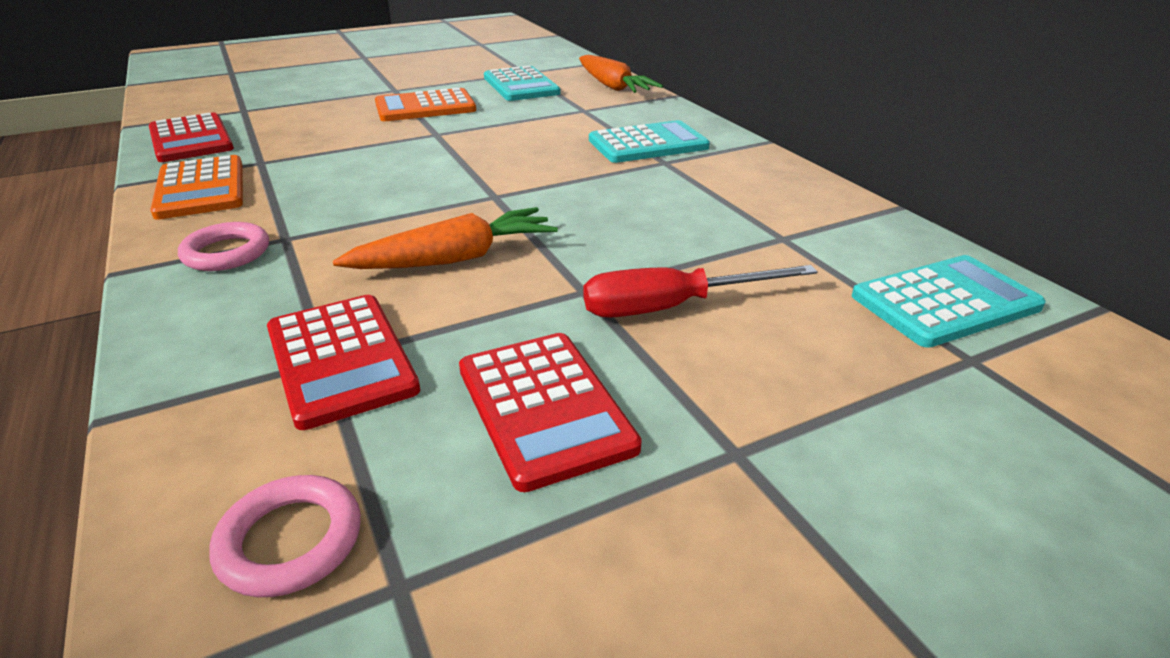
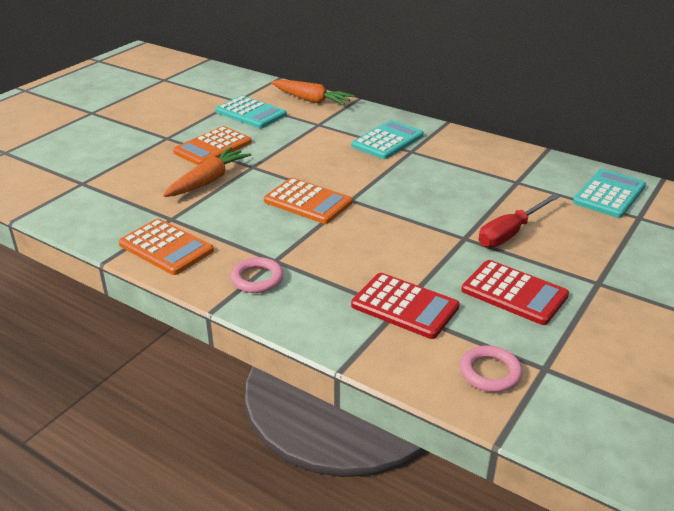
camera: 30 degrees left, 0 degrees up
red calculator [149,113,234,162] -> none
orange carrot [333,207,558,269] -> orange carrot moved to [163,147,251,197]
none -> orange calculator [264,178,352,224]

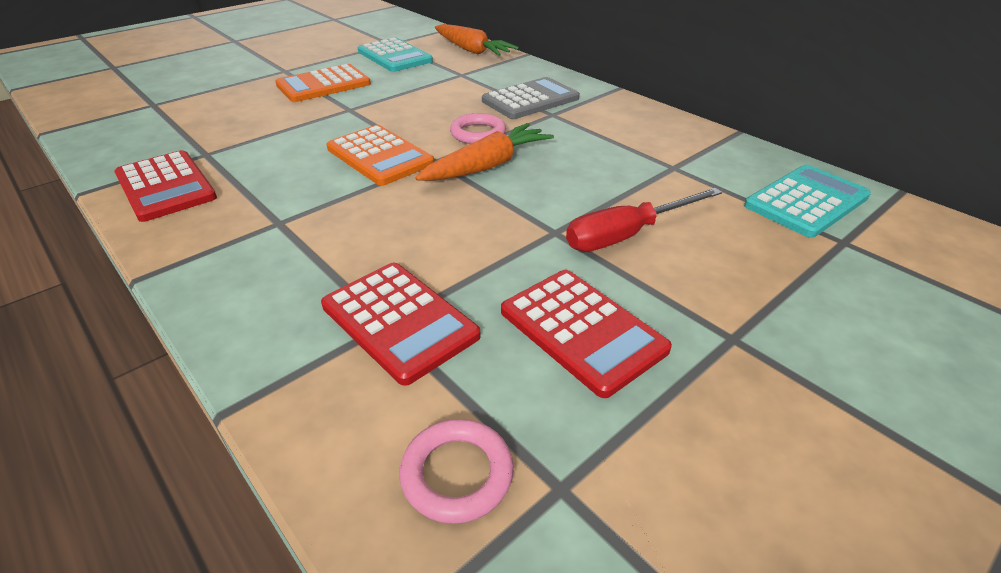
camera: 15 degrees right, 5 degrees up
orange calculator [119,219,214,275] -> red calculator [114,150,217,222]
orange carrot [163,147,251,197] -> orange carrot moved to [415,123,554,181]
pink ring [230,257,283,293] -> pink ring moved to [450,113,506,144]
turquoise calculator [351,120,424,159] -> grey calculator [482,77,580,119]

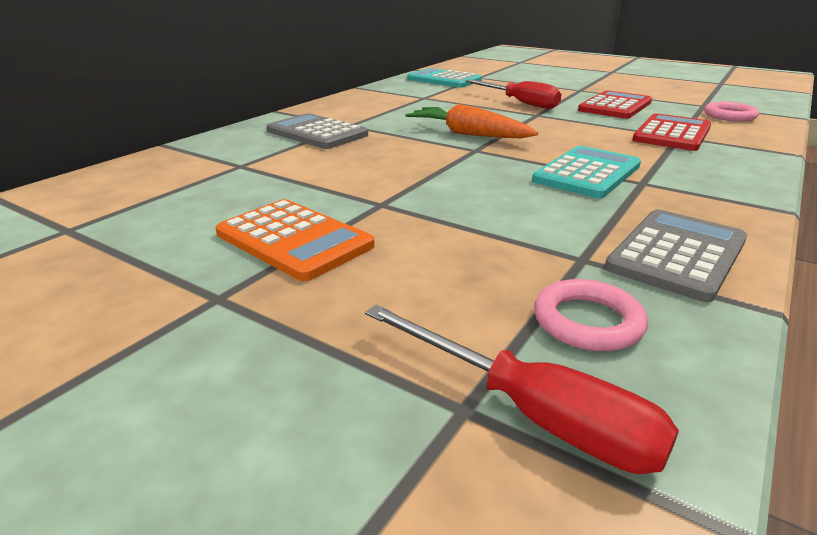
camera: 105 degrees left, 10 degrees down
red calculator [114,150,217,222] -> grey calculator [604,209,747,302]
orange calculator [327,125,434,186] -> none
turquoise calculator [358,38,433,72] -> turquoise calculator moved to [532,146,641,198]
orange carrot [435,24,519,56] -> none
pink ring [450,113,506,144] -> pink ring moved to [534,279,648,351]
none -> red screwdriver [365,305,679,474]

